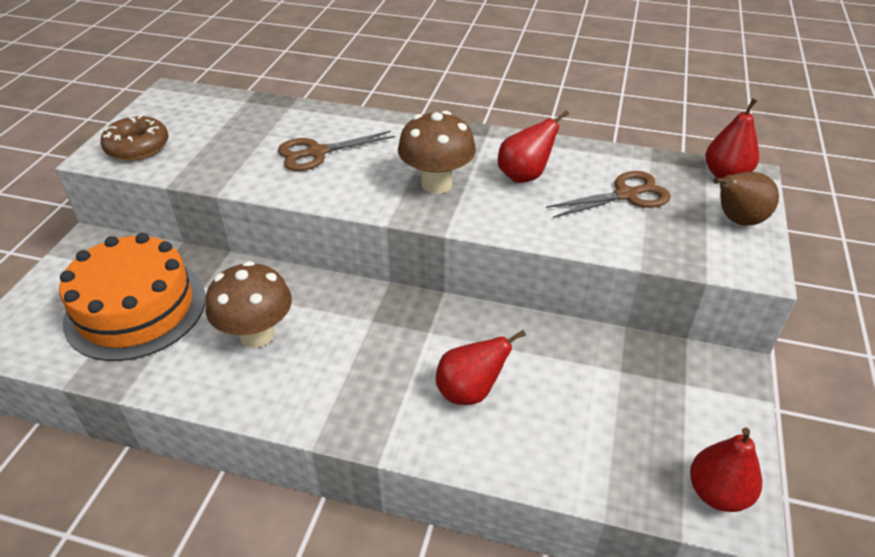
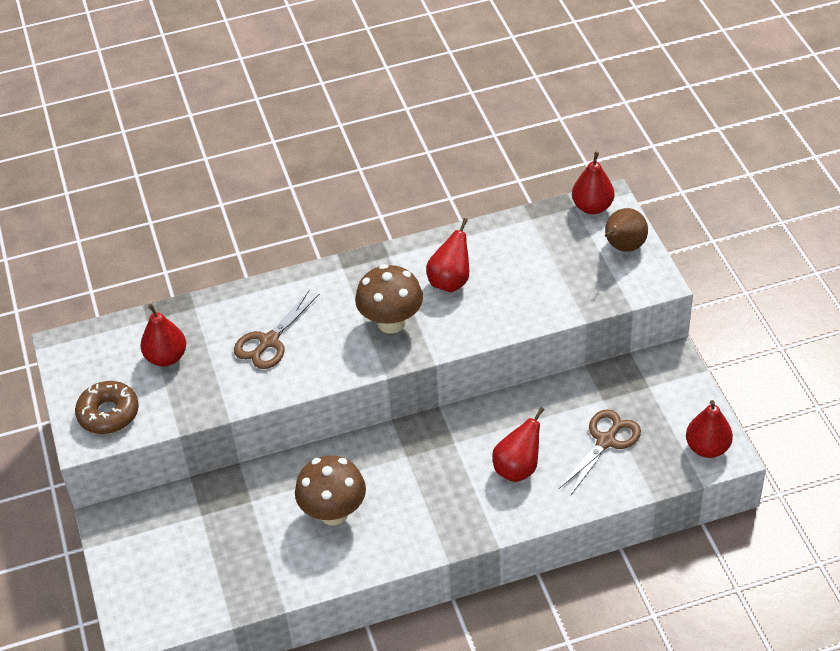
camera: 30 degrees left, 5 degrees up
orange cake [59,233,206,361] -> none
brown scissors [546,171,671,218] -> brown scissors moved to [559,409,641,496]
none -> red pear [140,304,186,366]

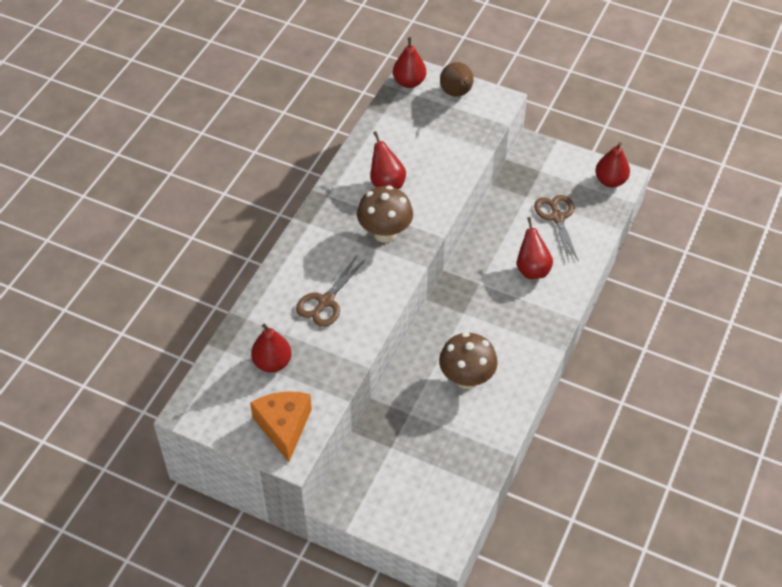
camera: 50 degrees left, 5 degrees up
brown donut [75,381,139,434] -> orange cheese [250,391,312,462]
brown scissors [234,291,319,369] -> brown scissors turned 45 degrees clockwise [296,255,366,327]

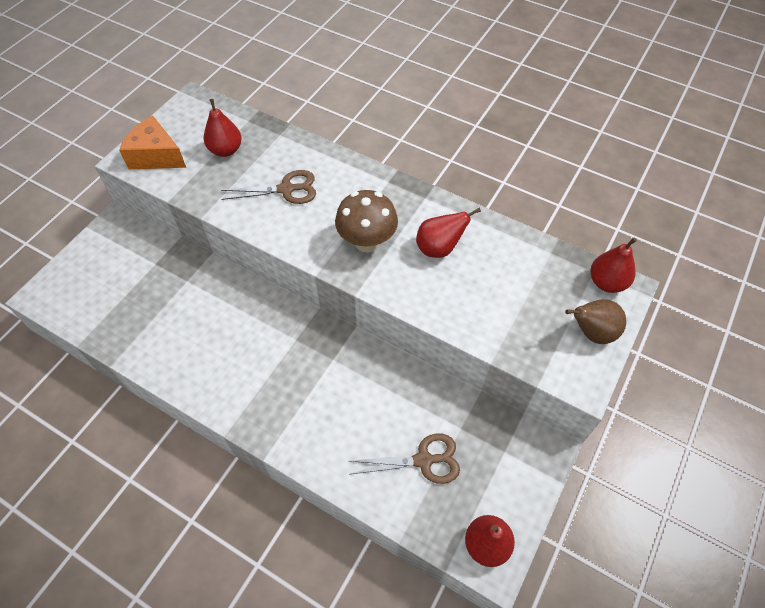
camera: 95 degrees right, 5 degrees up
orange cheese [250,391,312,462] -> orange cheese turned 150 degrees counterclockwise [119,116,186,169]
brown scissors [296,255,366,327] -> brown scissors turned 135 degrees clockwise [221,170,316,204]
brown mushroom [439,332,498,389] -> none
red pear [517,217,553,279] -> none

